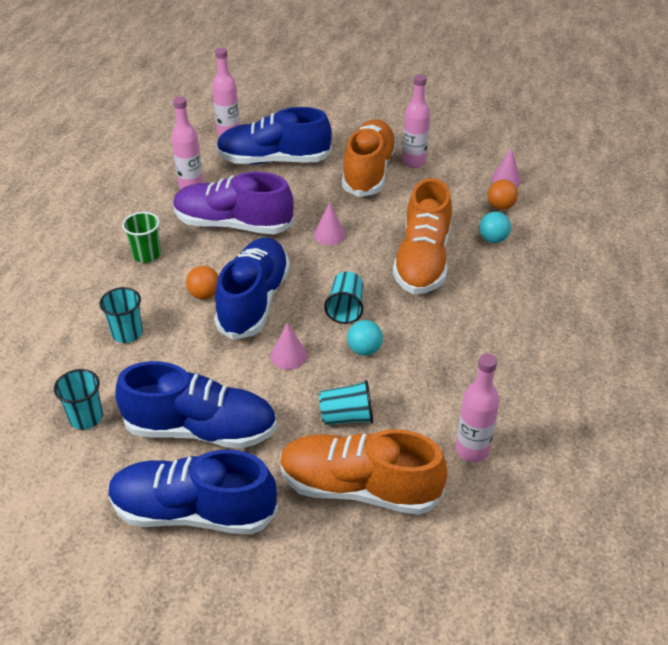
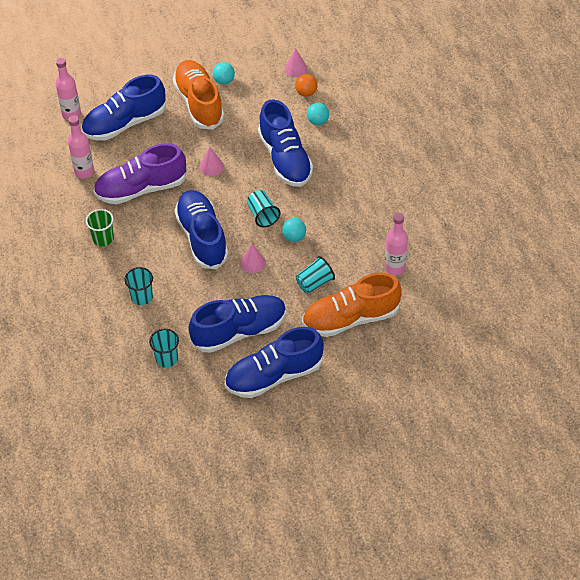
camera: 30 degrees left, 10 degrees up
orange ball [186,266,219,299] -> none
orange shoe [393,178,452,294] -> blue shoe [258,99,313,187]
pink bottle [402,74,430,168] -> turquoise ball [213,62,235,85]

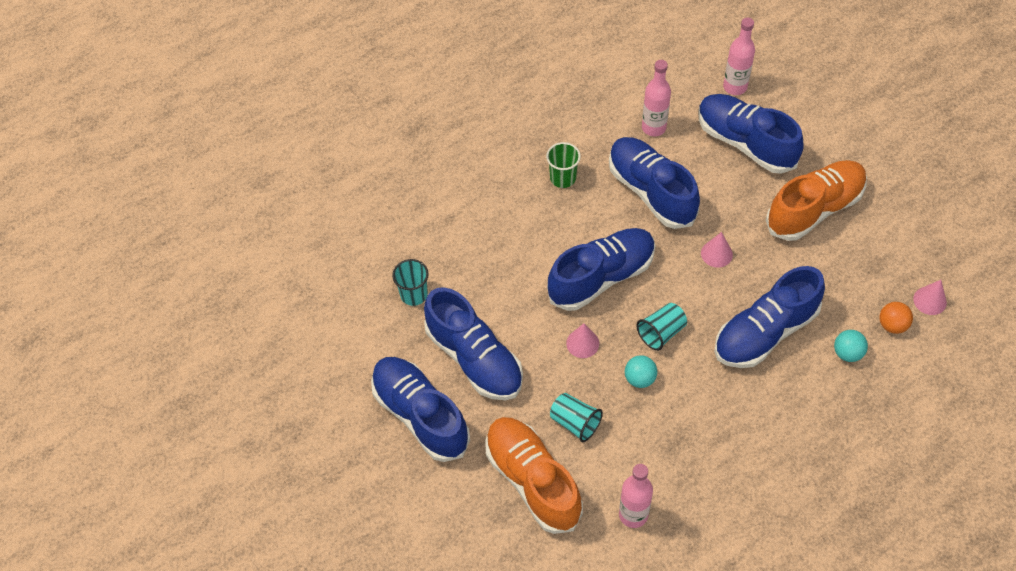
camera: 75 degrees right, 5 degrees up
purple shoe [93,143,187,204] -> blue shoe [609,137,700,229]
turquoise cup [125,267,153,305] -> none
turquoise ball [213,62,235,85] -> none

